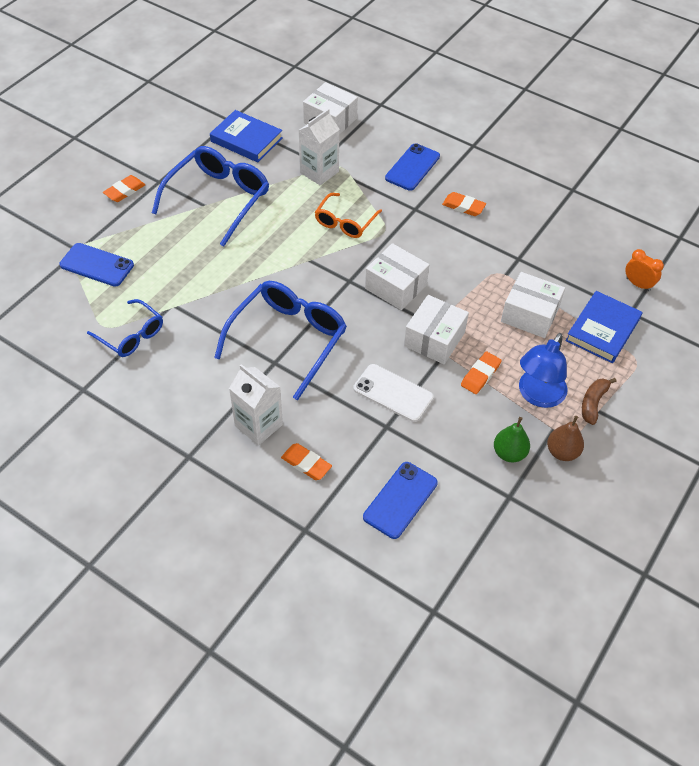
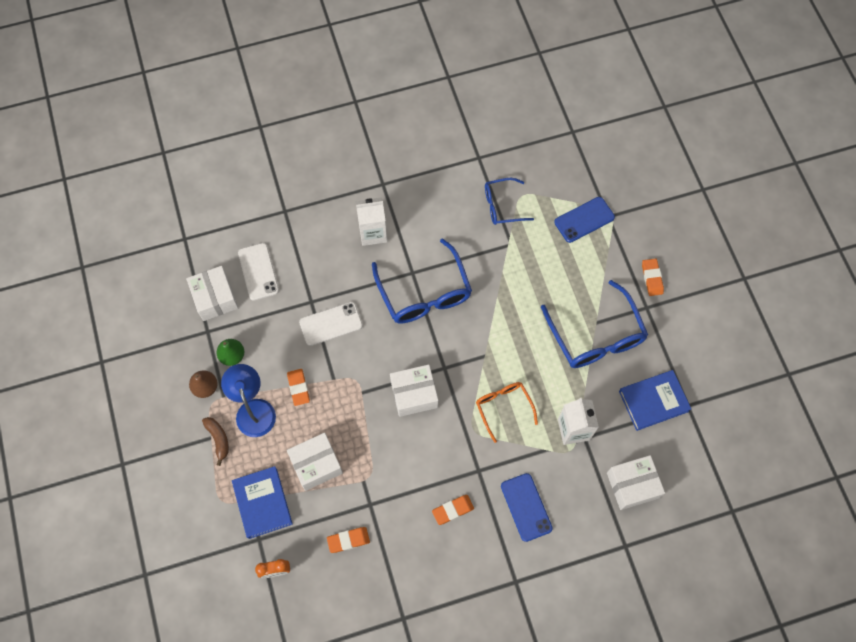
camera: 130 degrees right, 15 degrees up
orange eraser [281,443,332,480] -> orange eraser moved to [327,527,370,553]
blue phone [363,462,438,539] -> white phone [238,243,279,301]
white box [404,295,469,364] -> white box moved to [186,266,238,321]

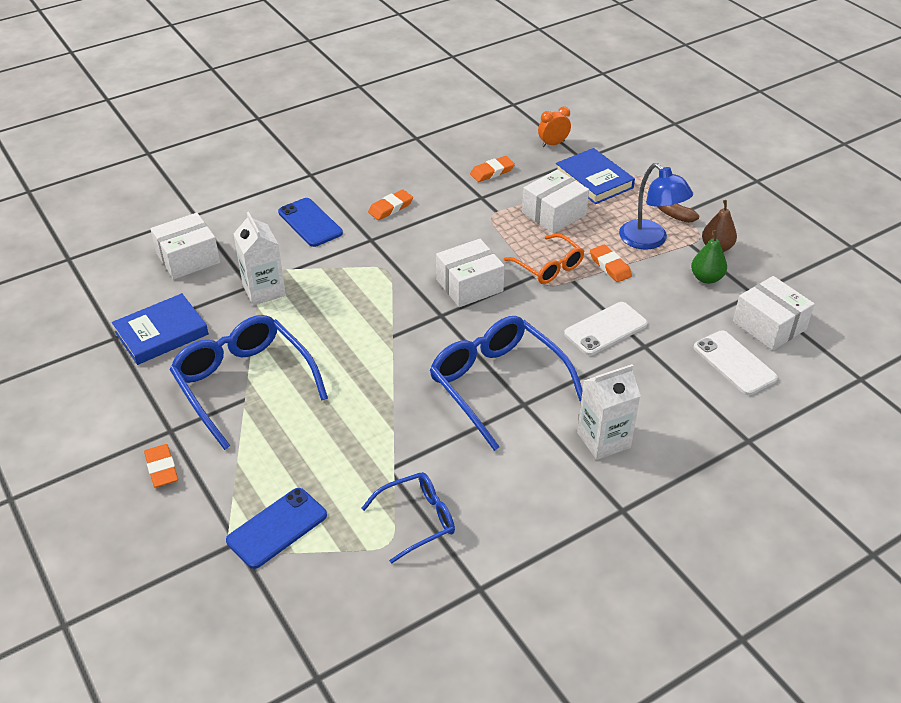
camera: 165 degrees right, 25 degrees down
orange glasses [476,382,538,443] -> orange glasses moved to [504,233,584,284]

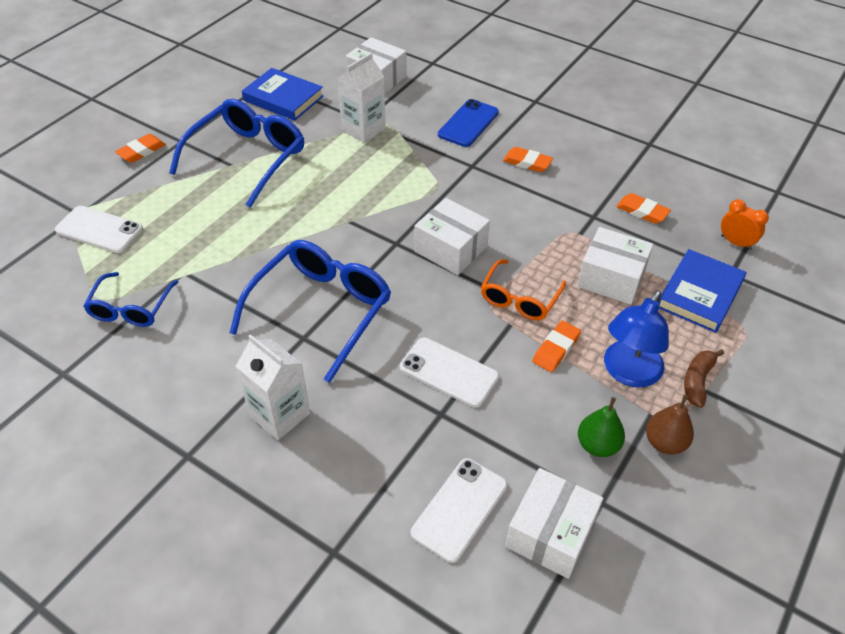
camera: 65 degrees right, 5 degrees up
blue phone [226,488,327,569] -> white phone [55,206,143,253]
blue glasses [361,472,455,564] -> blue glasses turned 60 degrees clockwise [83,272,178,327]

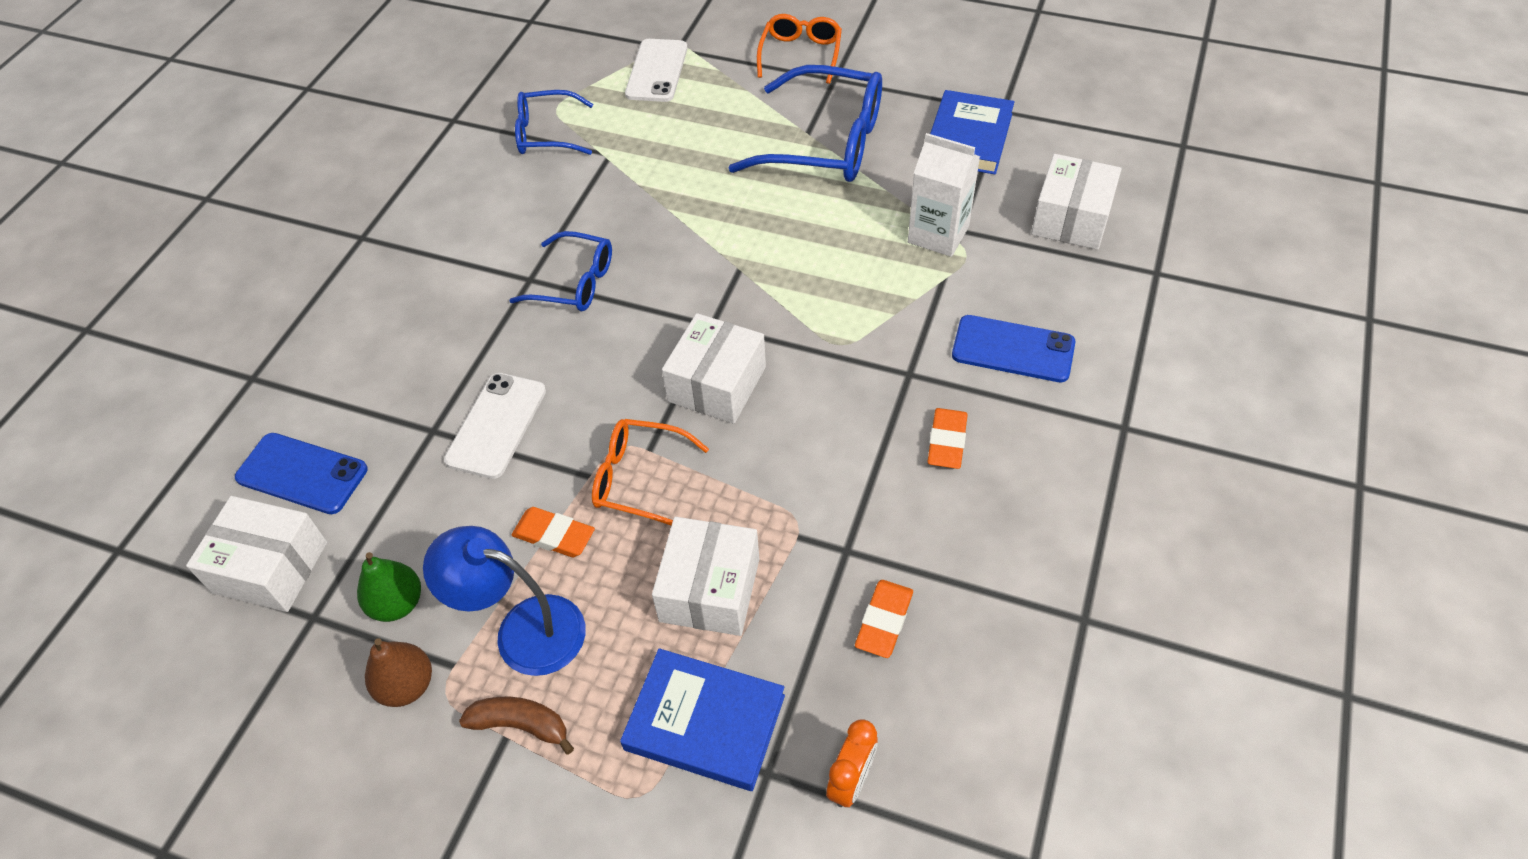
camera: 80 degrees right, 5 degrees up
orange eraser [115,134,166,163] -> orange glasses [757,14,842,84]
blue glasses [230,240,391,383] -> blue glasses [509,231,612,311], size x0.58
white carton [236,334,310,440] -> none
white phone [411,458,508,563] -> blue phone [235,433,368,514]

